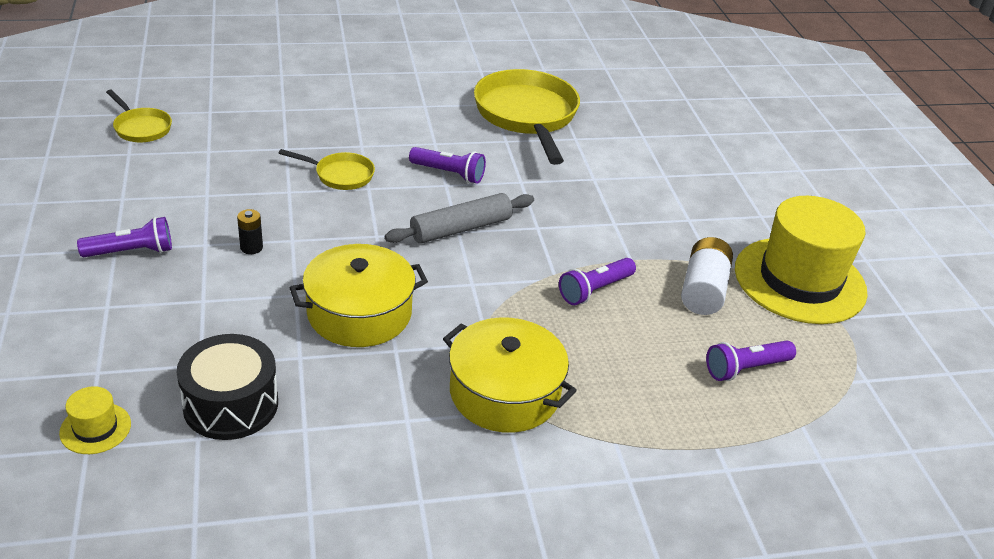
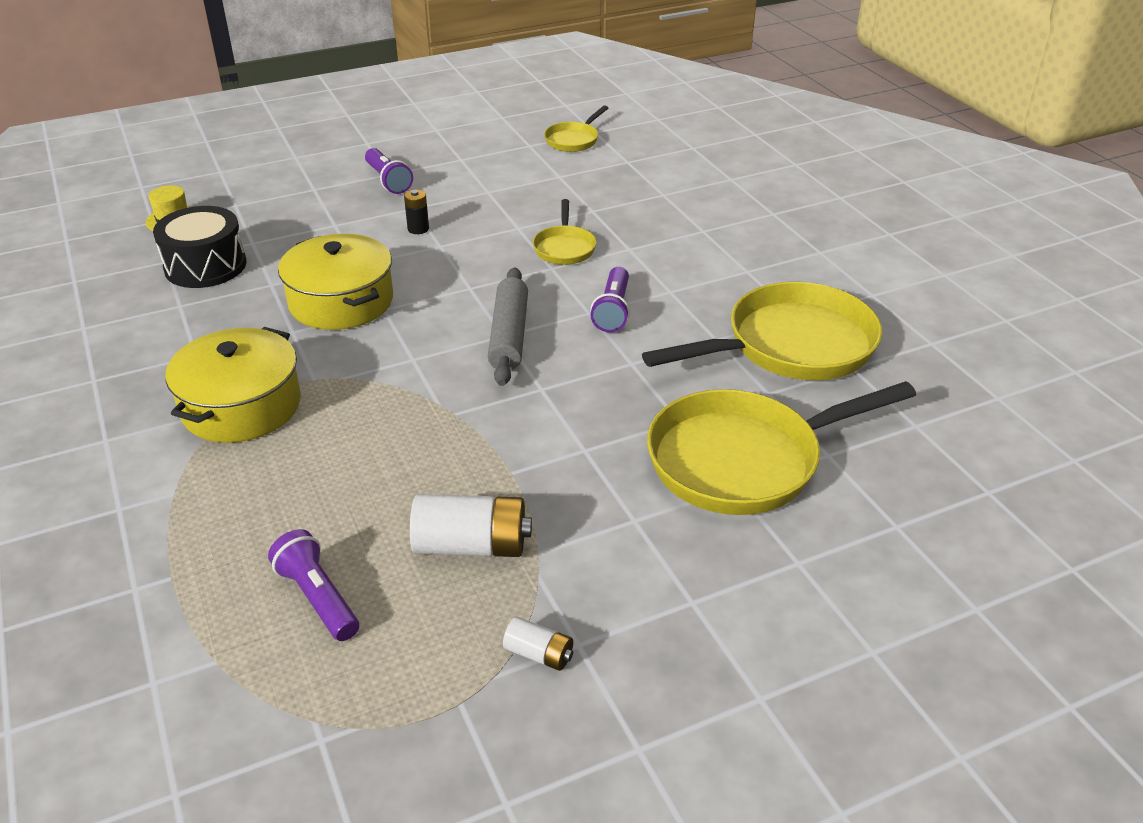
camera: 80 degrees right, 0 degrees up
grey rolling pin [385,193,534,244] -> grey rolling pin turned 45 degrees clockwise [488,268,528,386]
purple flashlight [559,258,636,305] -> none
yellow hat [735,196,868,324] -> white battery [503,617,573,671]
none -> yellow pan [647,381,916,515]

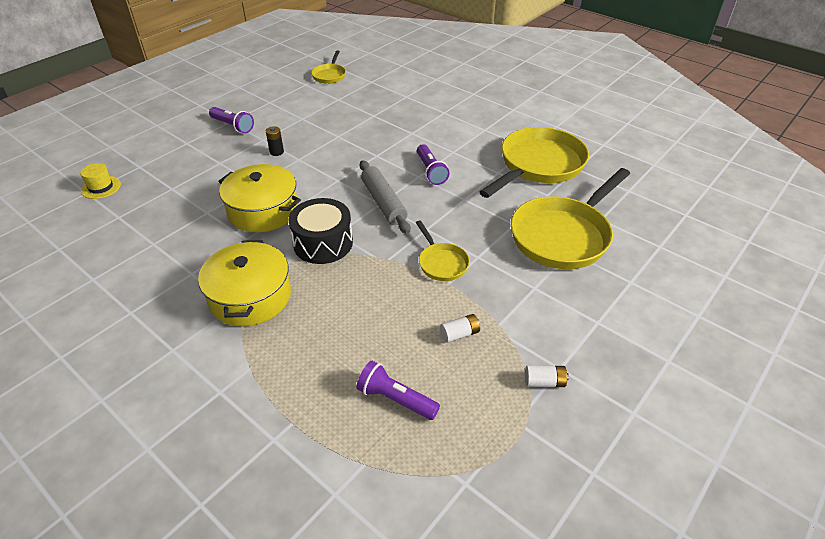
camera: 25 degrees left, 5 degrees up
black drum [153,206,246,288] -> black drum moved to [288,198,353,264]
white battery [410,494,532,557] -> white battery [440,314,480,343], size x0.53
yellow pan [533,199,597,265] -> yellow pan moved to [416,220,470,281]

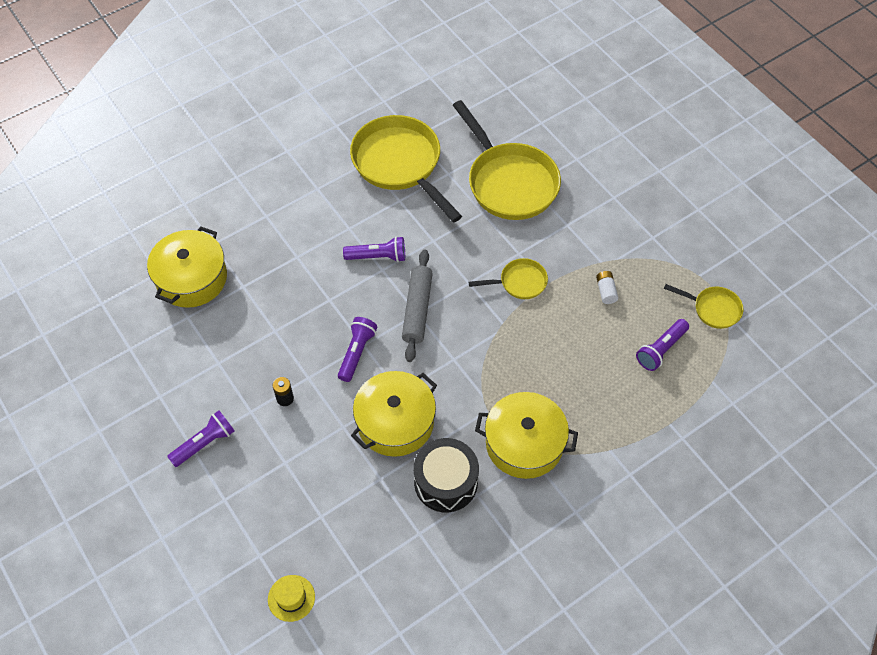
camera: 75 degrees left, 15 degrees up
black drum [288,198,353,264] -> black drum moved to [414,438,479,512]
yellow pan [311,50,346,84] -> yellow pan moved to [664,284,743,329]
grey rolling pin [360,160,410,234] -> grey rolling pin turned 75 degrees counterclockwise [402,250,433,362]
white battery [525,365,569,387] -> none
none -> yellow pot [147,227,227,308]
none -> purple flashlight [338,317,377,382]

